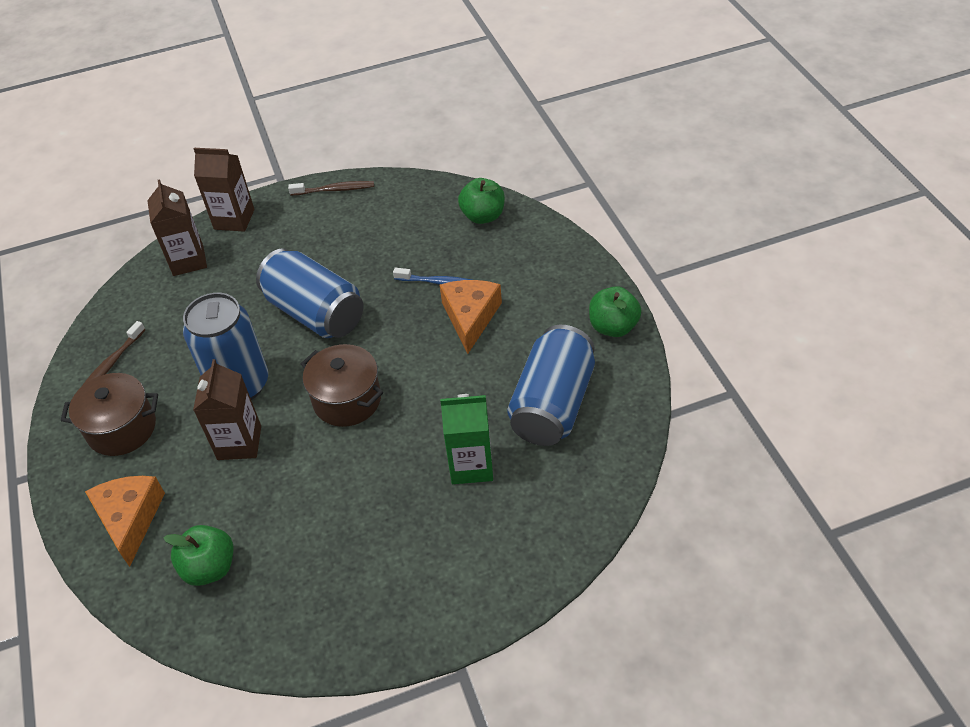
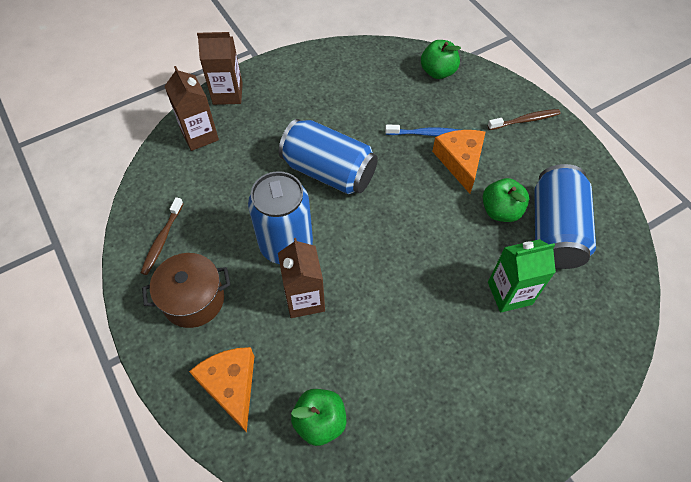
camera: 15 degrees left, 10 degrees up
brown toothbrush [288,181,374,196] -> brown toothbrush moved to [488,109,561,130]
brown pot [301,344,383,427] -> none
green apple [589,286,641,337] -> green apple moved to [483,178,529,222]

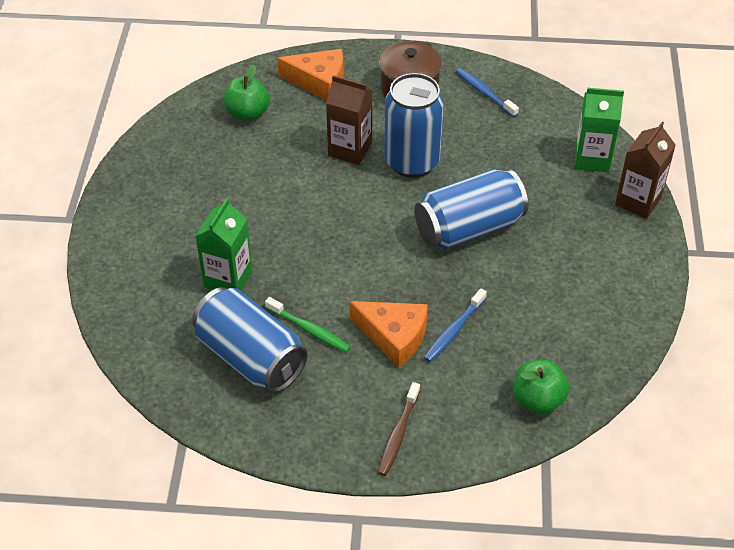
camera: 125 degrees right, 10 degrees down
brown toothbrush [141,197,184,275] -> blue toothbrush [456,68,519,117]
brown carton [164,66,219,151] -> green carton [575,88,624,172]
green apple [483,178,529,222] -> green toothbrush [265,297,351,353]

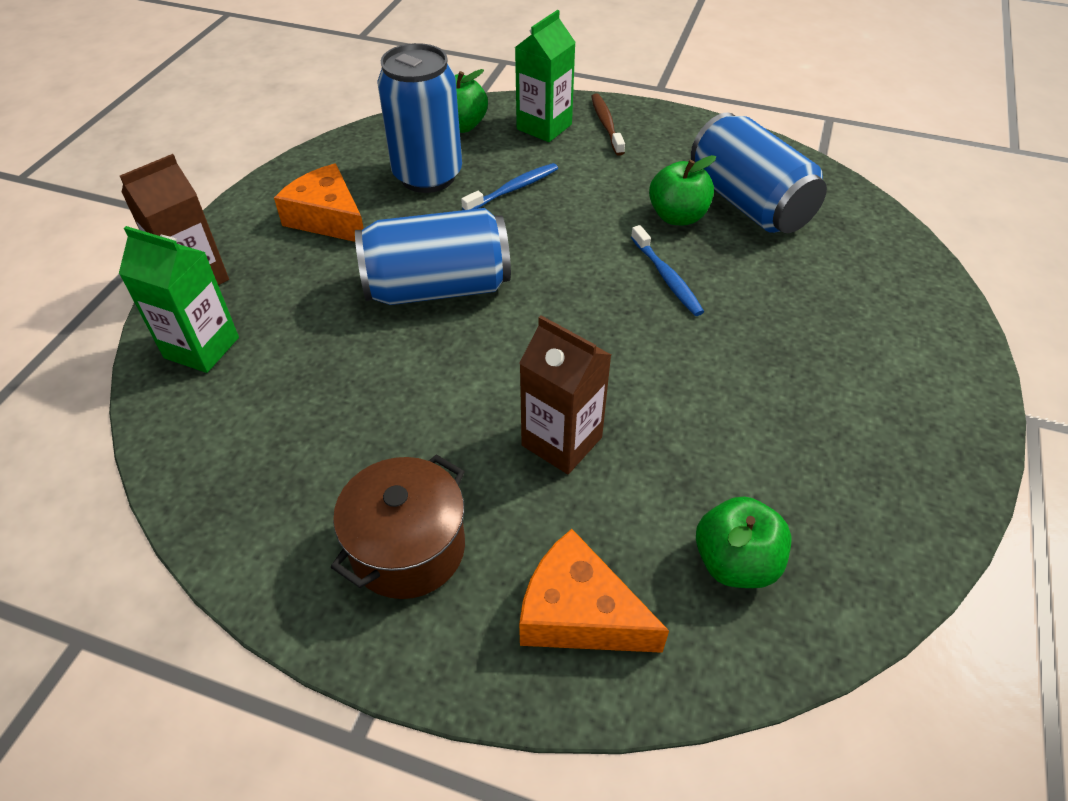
camera: 165 degrees left, 0 degrees up
green carton [196,198,253,291] -> green carton moved to [515,10,576,142]
green toothbrush [265,297,351,353] -> green apple [649,155,716,225]
orange cheese [349,301,428,368] -> orange cheese moved to [274,164,364,242]
brown toothbrush [378,382,420,476] -> brown toothbrush turned 45 degrees counterclockwise [591,93,625,156]
blue can [384,73,444,178] -> blue can moved to [377,43,462,193]
blue toothbrush [456,68,519,117] -> blue toothbrush moved to [631,225,704,316]

